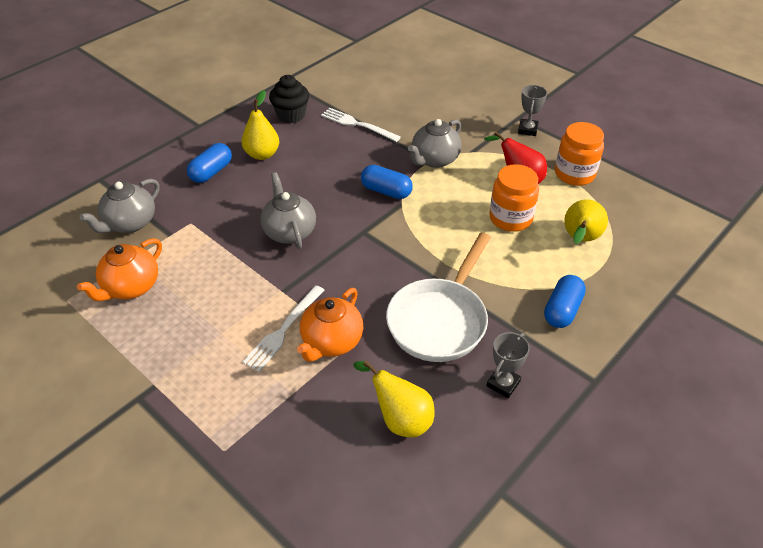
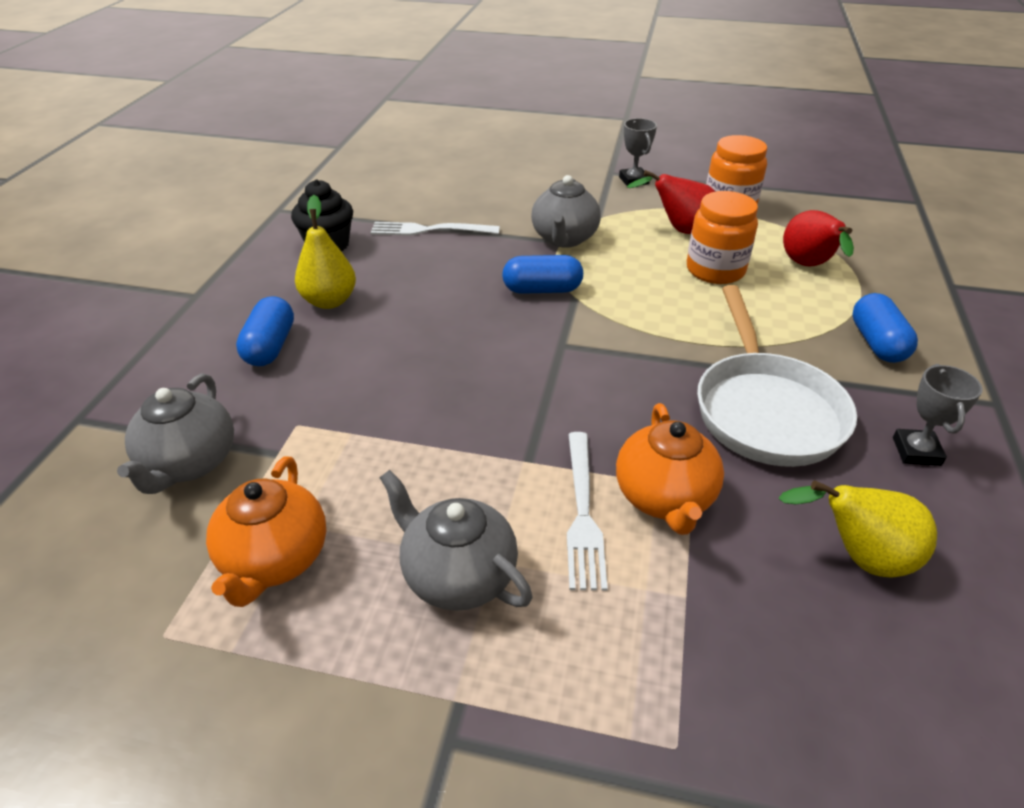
camera: 30 degrees left, 5 degrees down
grey teapot [260,172,316,249] -> grey teapot moved to [379,470,532,611]
yellow pear [564,199,608,244] -> red pear [783,210,854,267]

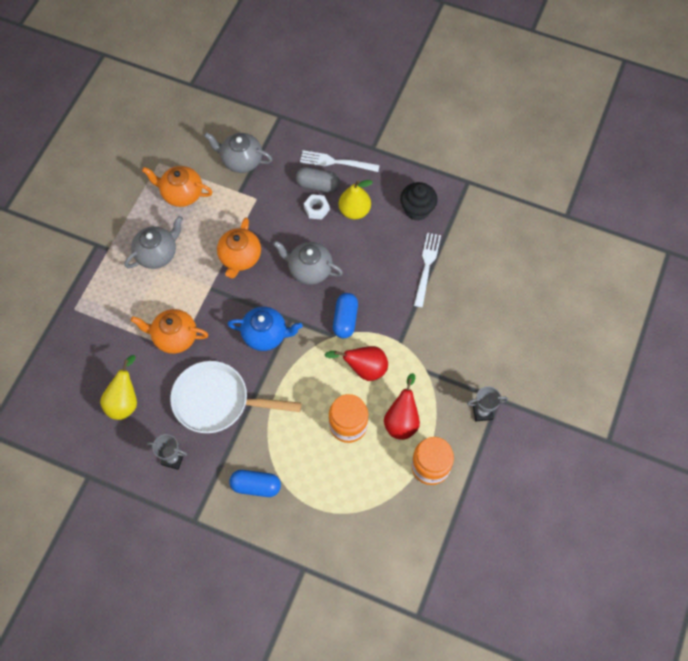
camera: 100 degrees right, 25 degrees up
blue capsule [236,296,294,366] -> grey capsule [296,167,340,193]
grey teapot [531,175,601,248] -> grey teapot moved to [273,241,343,285]
white fork [567,432,608,591] -> white fork moved to [300,150,380,172]
red pear [783,210,854,267] -> red pear moved to [325,346,388,381]
none -> orange teapot [217,217,261,279]
none -> blue teapot [227,307,303,351]
none -> white nut [304,194,330,220]

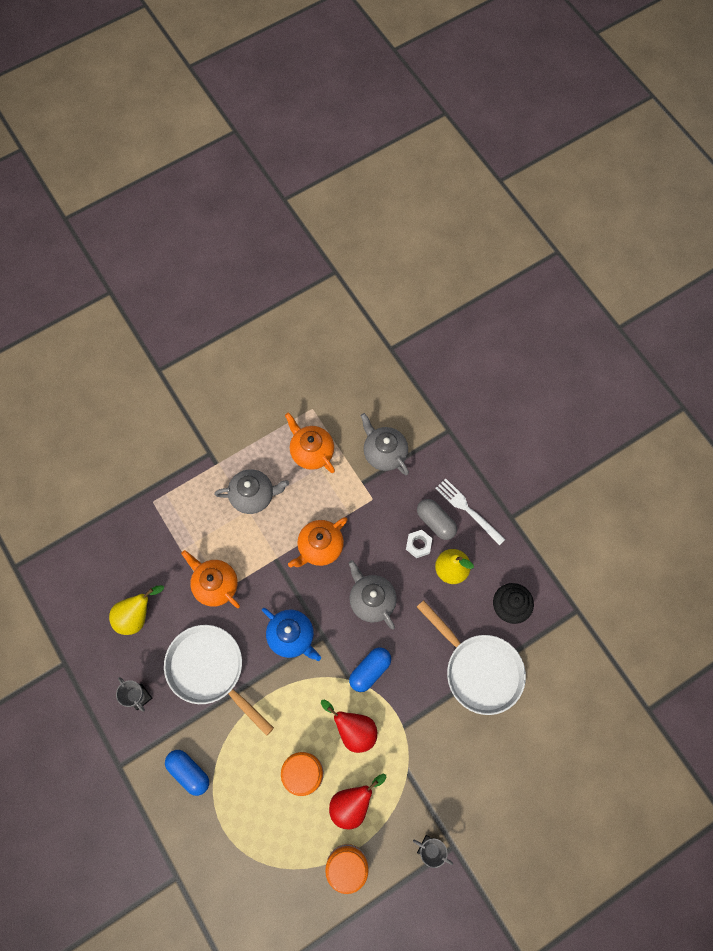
camera: 35 degrees right, 5 degrees up
white fork [414,233,441,307] -> white pan [417,600,526,715]

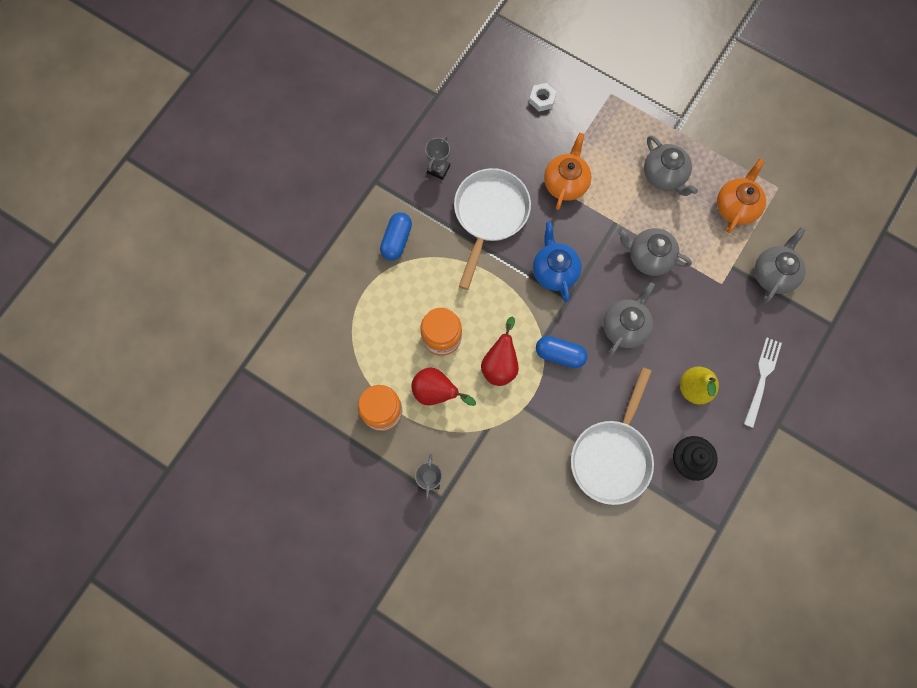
camera: 65 degrees right, 5 degrees up
yellow pear [109,585,164,635] -> none
blue teapot [262,608,321,661] -> blue teapot turned 150 degrees clockwise [533,221,581,302]
orange teapot [288,517,348,568] -> grey teapot [618,228,692,276]
white nut [406,530,432,558] -> white nut moved to [529,83,556,111]
grey capsule [417,499,457,540] -> none

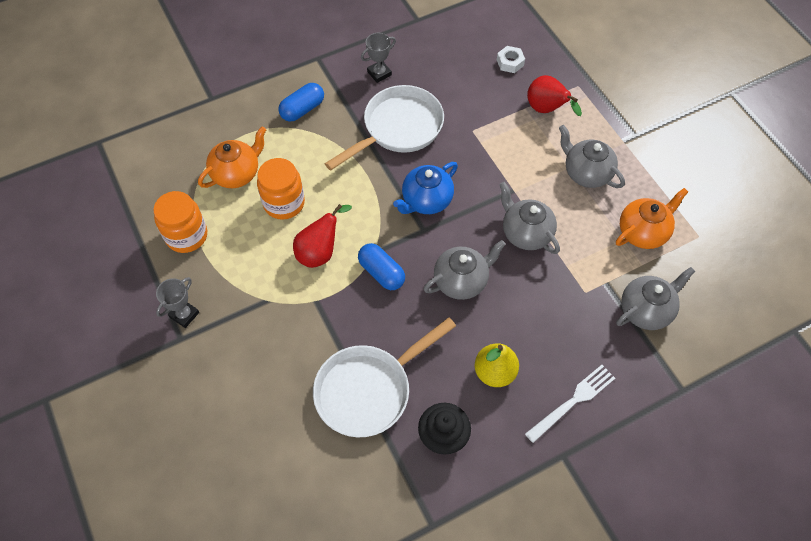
camera: 30 degrees right, 15 degrees down
red pear [411,367,476,406] -> red pear moved to [527,75,582,116]
blue teapot [533,221,581,302] -> blue teapot turned 150 degrees counterclockwise [393,162,458,214]
orange teapot [544,133,591,210] -> orange teapot moved to [198,127,266,188]
grey teapot [644,136,698,196] -> grey teapot turned 135 degrees clockwise [559,125,625,188]

